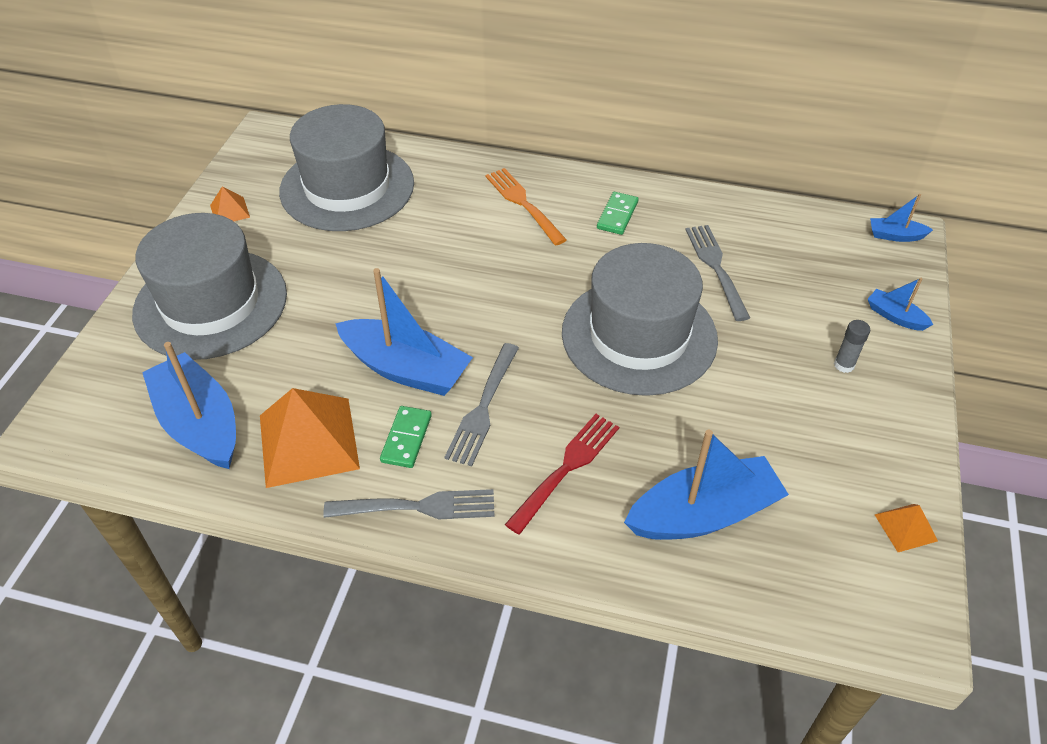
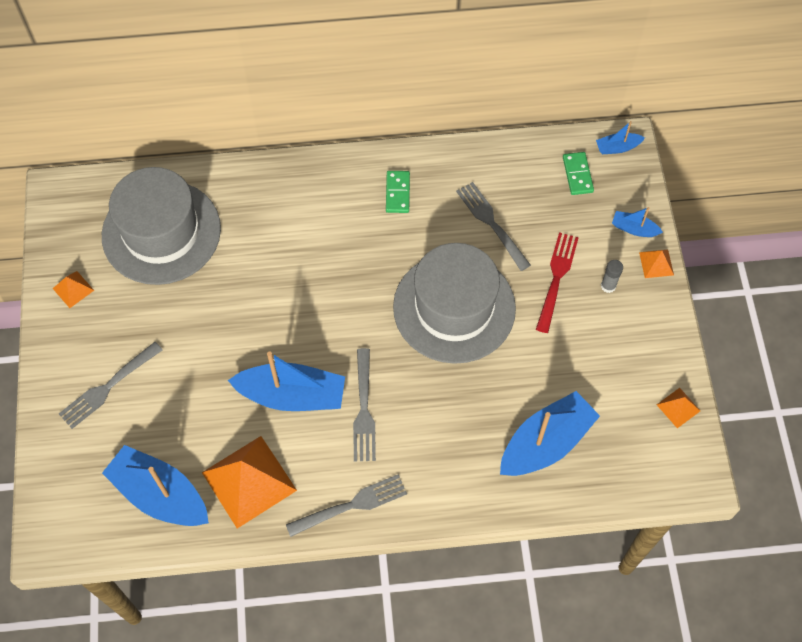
camera: 20 degrees left, 15 degrees up
grey hat [132,213,287,360] -> grey fork [59,342,163,429]
green domino [380,406,432,468] -> green domino moved to [563,152,594,195]
orange fork [485,168,567,246] -> none
red fork [505,414,619,535] -> red fork moved to [536,232,579,333]
none -> orange pyramid [639,250,674,278]

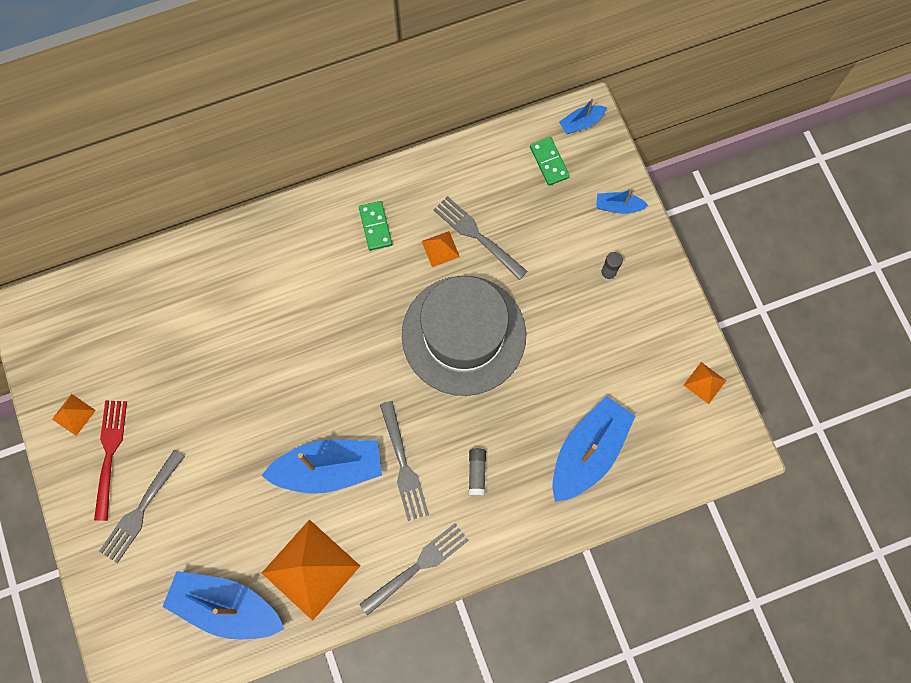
camera: 15 degrees left, 10 degrees up
grey hat [102,167,221,285] -> none
red fork [536,232,579,333] -> red fork moved to [94,401,127,521]
orange pyramid [639,250,674,278] -> orange pyramid moved to [422,231,460,267]
none -> grey glue stick [469,449,486,497]

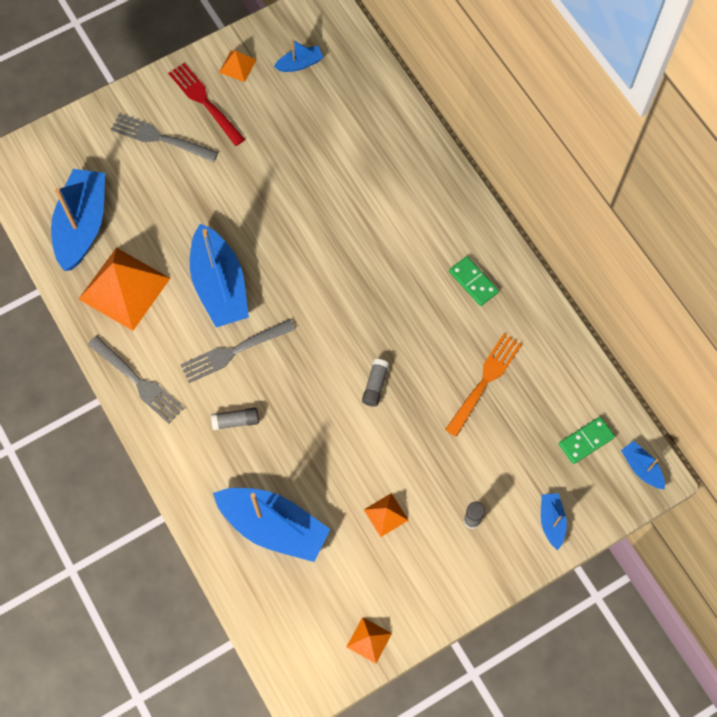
camera: 80 degrees right, 5 degrees down
red fork [94,401,127,521] -> red fork turned 120 degrees counterclockwise [168,63,245,146]
green domino [359,201,392,251] -> green domino turned 75 degrees clockwise [449,256,499,306]
grey hat [402,276,526,396] -> grey glue stick [362,359,389,407]
orange pyramid [422,231,460,267] -> orange pyramid moved to [364,493,409,537]
grey fork [434,196,528,280] -> orange fork [445,333,522,437]
none -> blue boat [274,39,323,72]

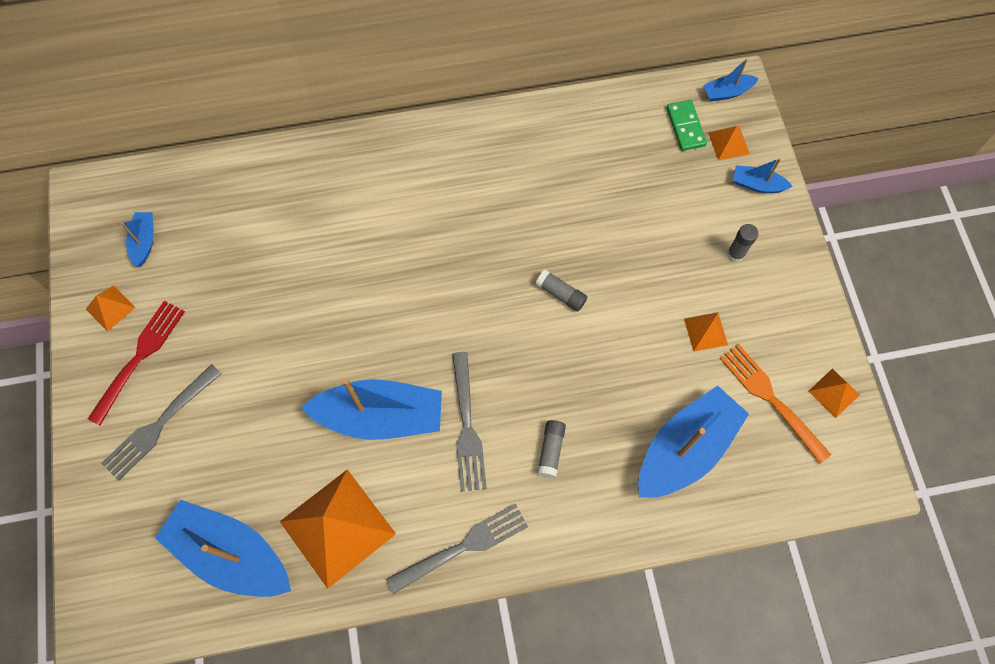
camera: 70 degrees left, 0 degrees up
red fork [168,63,245,146] -> red fork turned 135 degrees clockwise [88,301,185,425]
orange fork [445,333,522,437] -> orange fork moved to [720,344,831,464]
green domino [449,256,499,306] -> none
none -> orange pyramid [708,126,750,160]

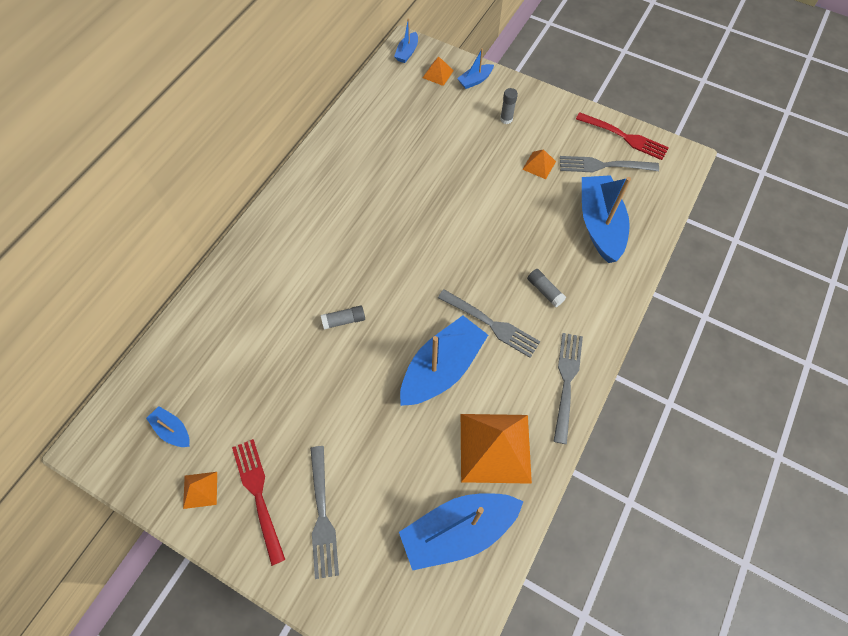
camera: 50 degrees left, 5 degrees down
grey glue stick [536,270,587,311] -> grey glue stick moved to [321,305,365,329]
green domino [667,100,707,151] -> none
orange fork [720,344,831,464] -> grey fork [560,156,659,172]
orange pyramid [808,369,860,418] -> red fork [576,112,669,160]

